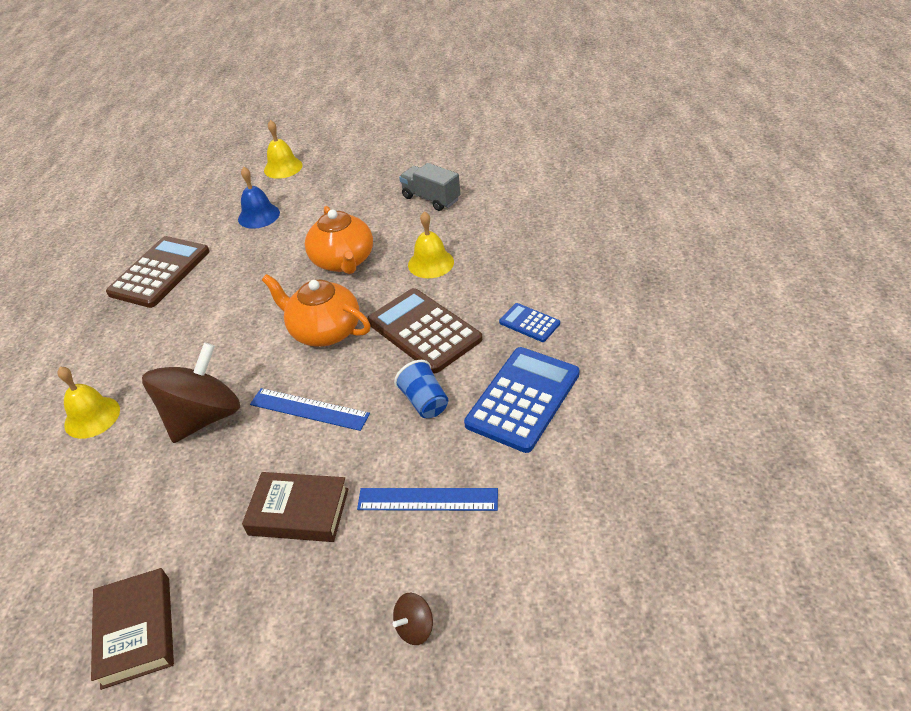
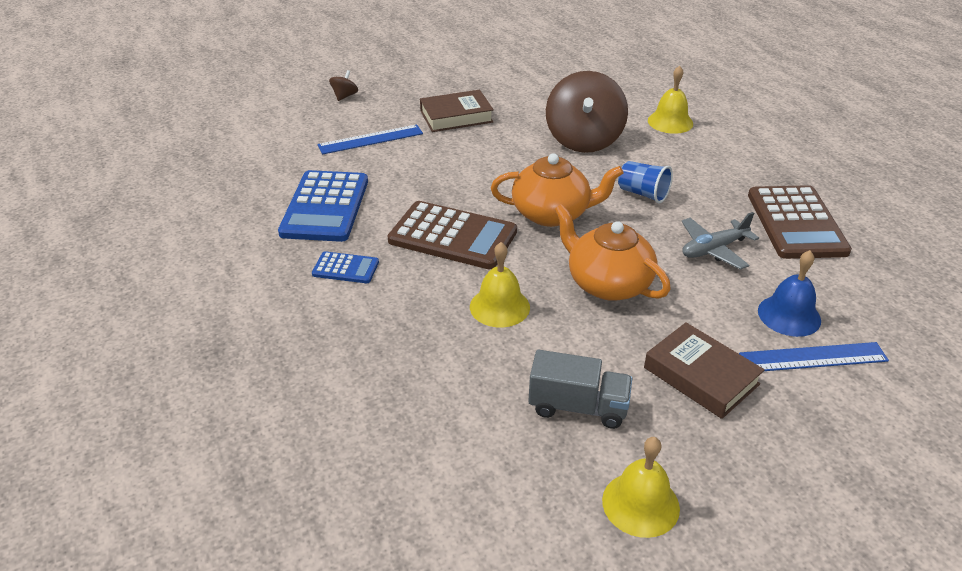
camera: 150 degrees right, 5 degrees down
brown book [91,568,174,690] -> brown book moved to [644,322,765,419]
blue ruler [250,388,370,431] -> blue ruler moved to [739,342,889,371]
yellow bell [264,120,303,179] -> yellow bell moved to [602,437,680,538]
blue cup [394,360,448,418] -> blue cup moved to [618,161,673,203]
none -> grey plane [681,212,759,270]

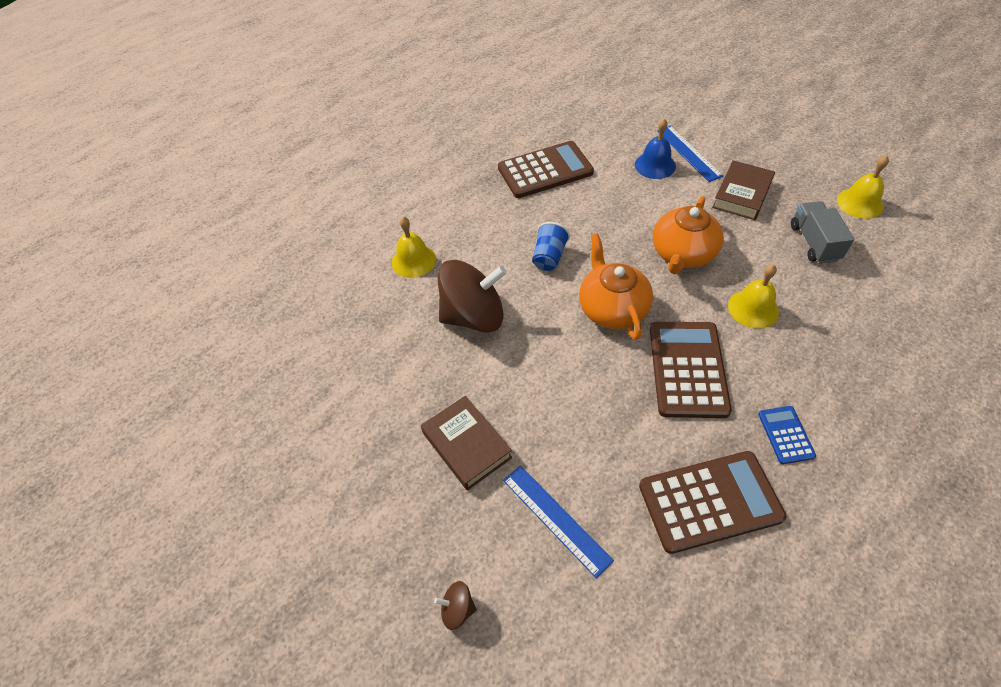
camera: 105 degrees left, 15 degrees up
blue calculator [278,170,368,242] -> brown calculator [639,451,786,554]
grey plane [681,212,759,270] -> none

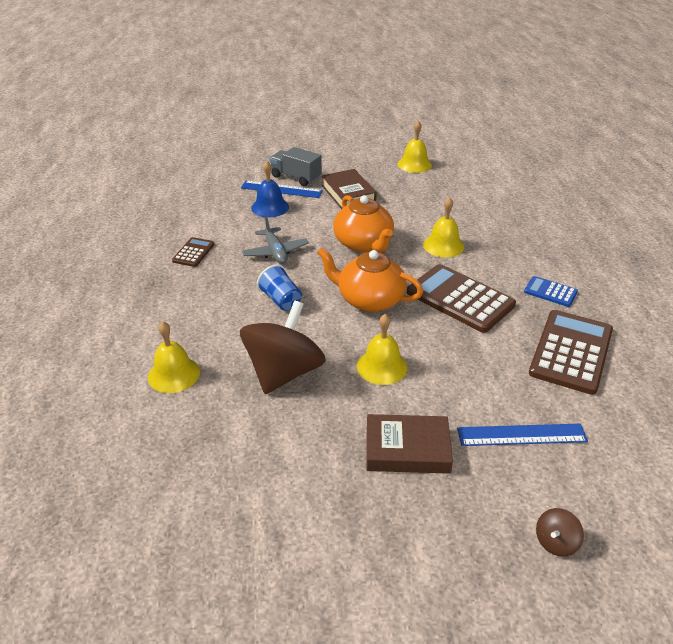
camera: 55 degrees left, 15 degrees down
brown calculator [498,141,594,198] -> brown calculator [172,237,215,267], size x0.50
grey truck [791,201,854,264] -> grey truck moved to [270,147,322,186]
none -> grey plane [242,216,309,264]
none -> yellow bell [357,314,408,385]

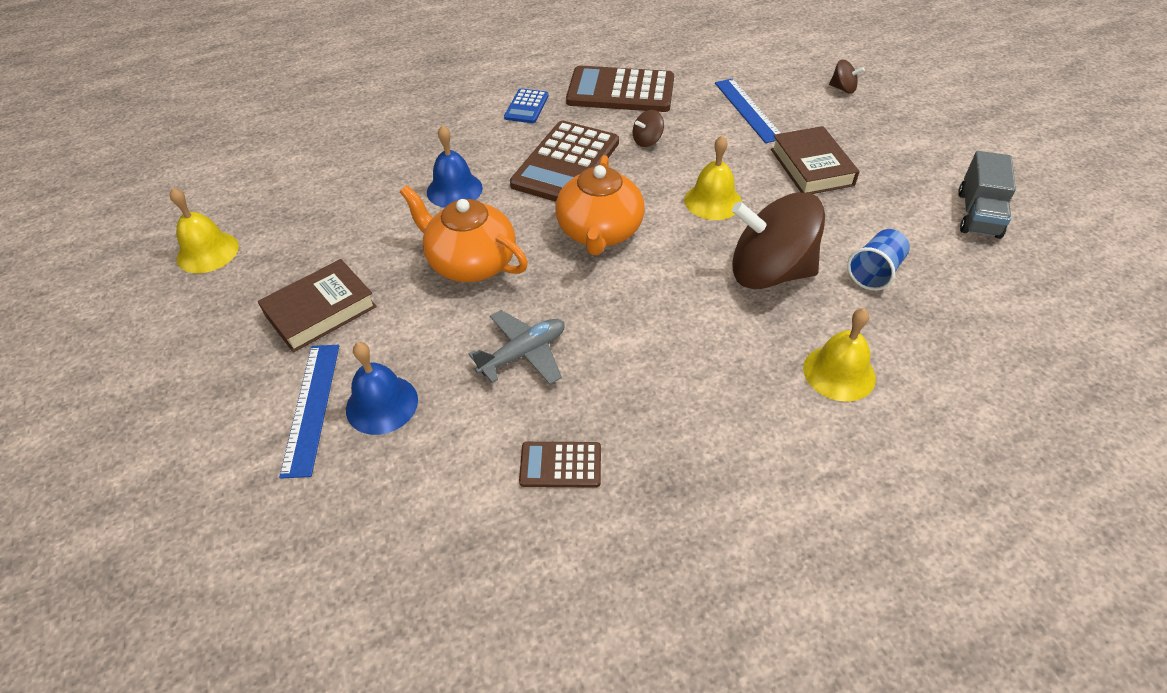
camera: 105 degrees left, 10 degrees up
blue cup [257,264,302,311] -> blue cup moved to [847,229,910,291]
grey truck [270,147,322,186] -> grey truck moved to [958,151,1016,239]
orange teapot [333,195,394,252] -> orange teapot turned 105 degrees counterclockwise [400,185,528,282]
yellow bell [423,197,464,257] -> blue bell [427,125,483,208]
none -> brown spinning top [633,110,664,147]

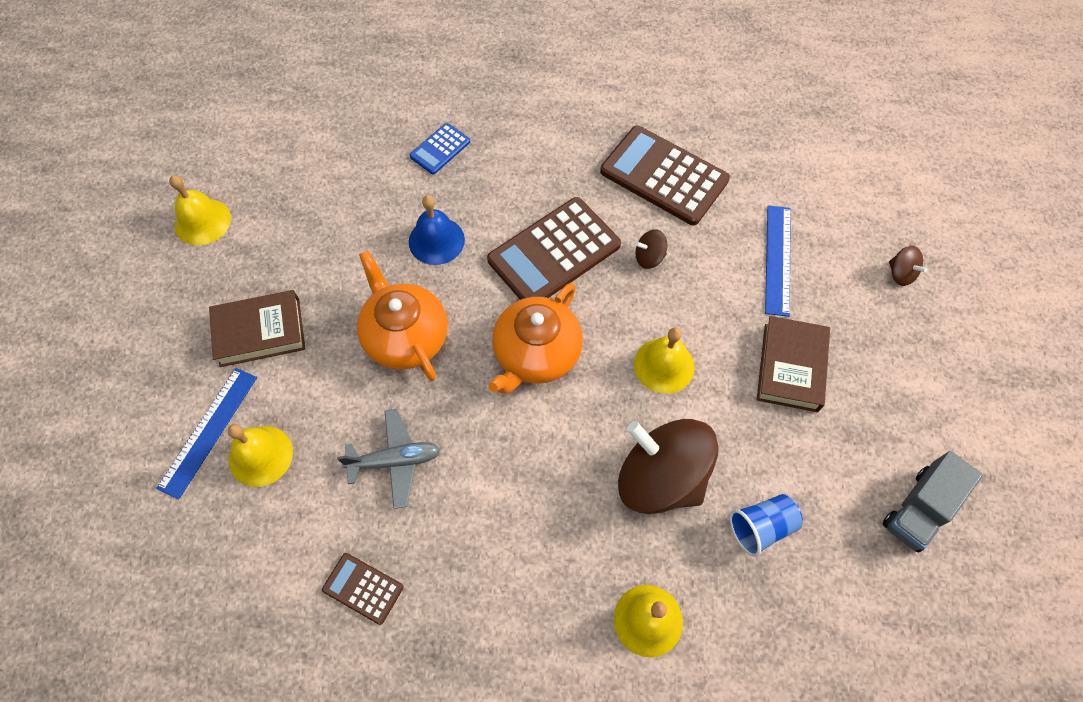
camera: 25 degrees right, 15 degrees up
blue bell [346,342,418,435] -> yellow bell [228,424,293,487]
blue calculator [504,88,549,123] -> blue calculator moved to [410,123,470,174]

